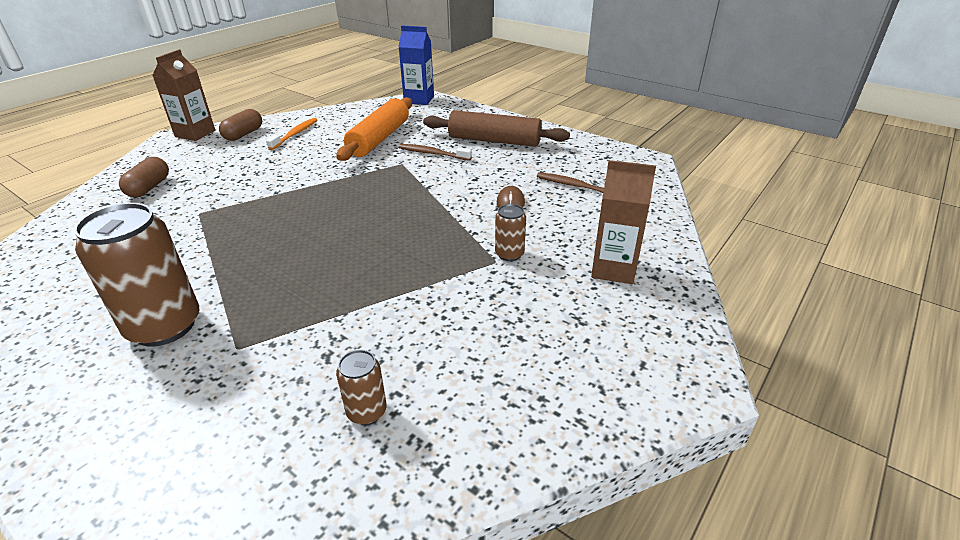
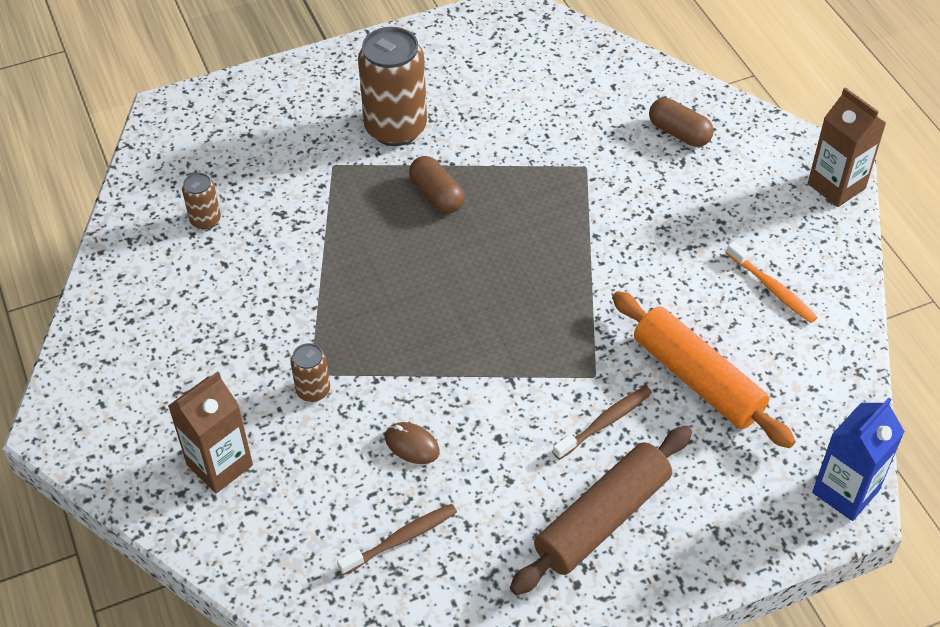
camera: 120 degrees right, 15 degrees up
brown capsule [219,109,262,141] -> brown capsule moved to [409,156,464,213]

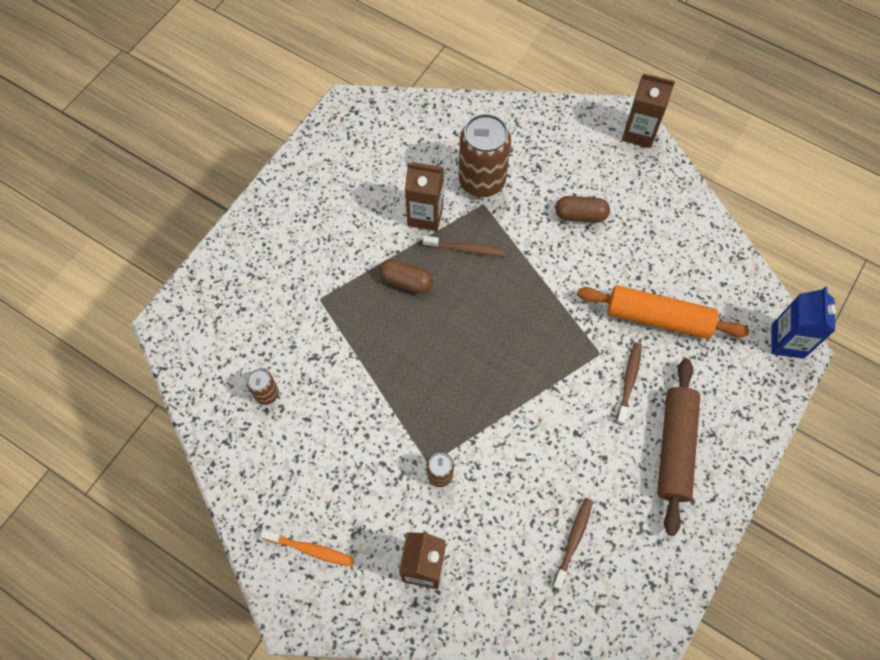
camera: 35 degrees left, 15 degrees up
brown can [358,27,427,146] -> brown can moved to [459,114,511,197]
brown mouse [385,422,440,464] -> none
brown capsule [649,98,714,147] -> brown capsule moved to [555,196,610,222]
orange toothbrush [726,241,818,323] -> orange toothbrush moved to [260,530,354,567]
none -> brown carton [405,162,444,231]
none -> brown toothbrush [423,236,506,256]

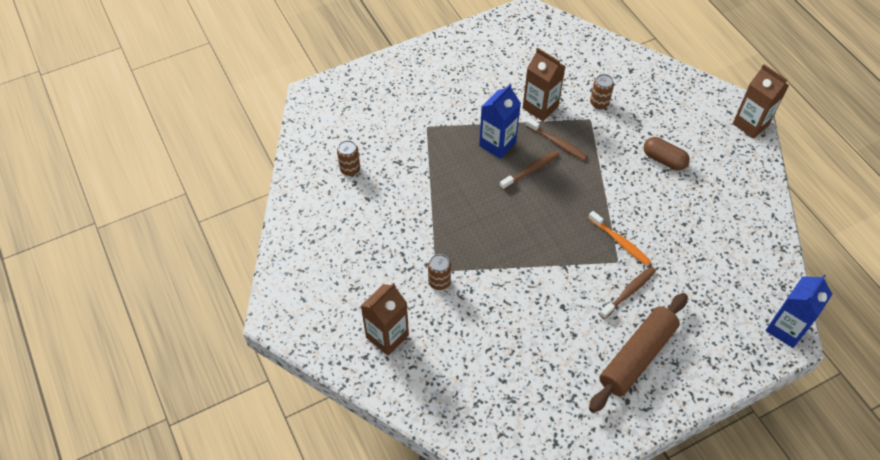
camera: 30 degrees right, 10 degrees down
orange toothbrush [260,530,354,567] -> orange toothbrush moved to [588,211,651,265]
brown capsule [379,259,433,294] -> blue carton [479,84,521,159]
brown can [459,114,511,197] -> brown can [590,74,614,109], size x0.48
brown toothbrush [552,498,593,590] -> brown toothbrush moved to [500,151,559,190]
orange rolling pin [577,285,749,339] -> none

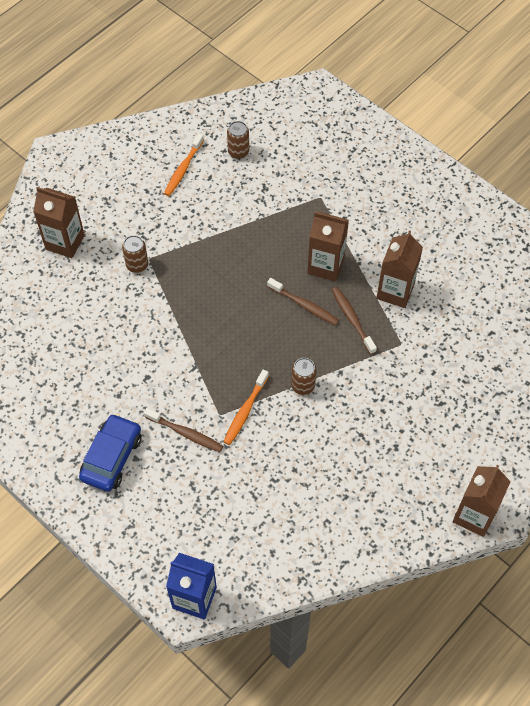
camera: 70 degrees right, 5 degrees up
blue carton [479,84,521,159] -> brown carton [307,212,349,282]
brown toothbrush [526,118,587,160] -> brown toothbrush turned 135 degrees clockwise [332,287,377,354]
brown rolling pin [589,293,688,413] -> blue car [79,414,142,492]
brown can [590,74,614,109] -> brown can moved to [291,358,317,395]
brown capsule [644,137,690,170] -> none
none -> orange toothbrush [164,133,204,196]

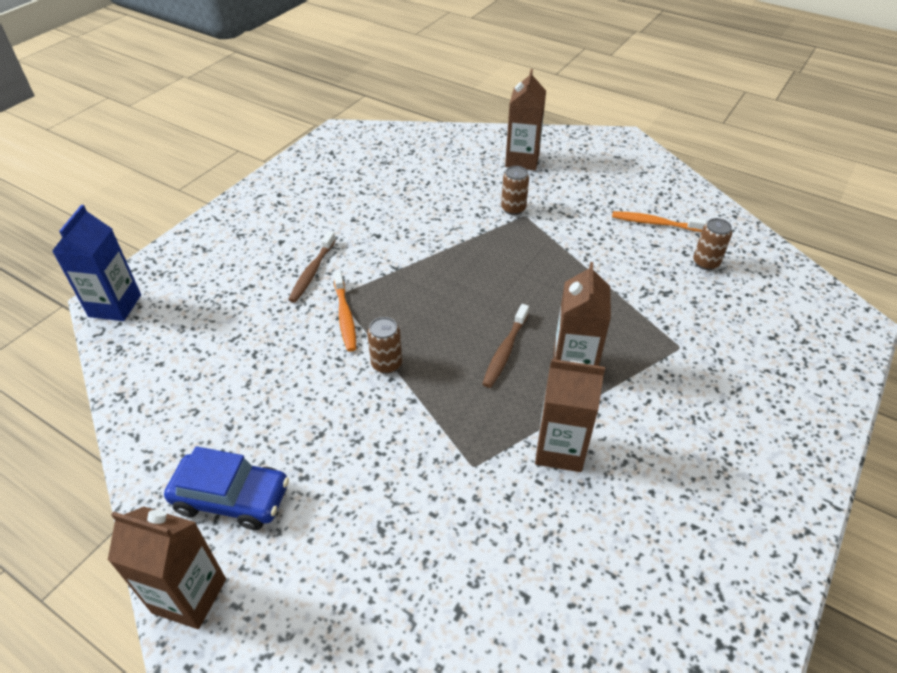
camera: 80 degrees right, 15 degrees down
blue car [79,414,142,492] -> blue car moved to [164,447,289,530]
orange toothbrush [224,369,269,445] -> orange toothbrush turned 120 degrees counterclockwise [333,271,356,352]
brown toothbrush [332,287,377,354] -> none

